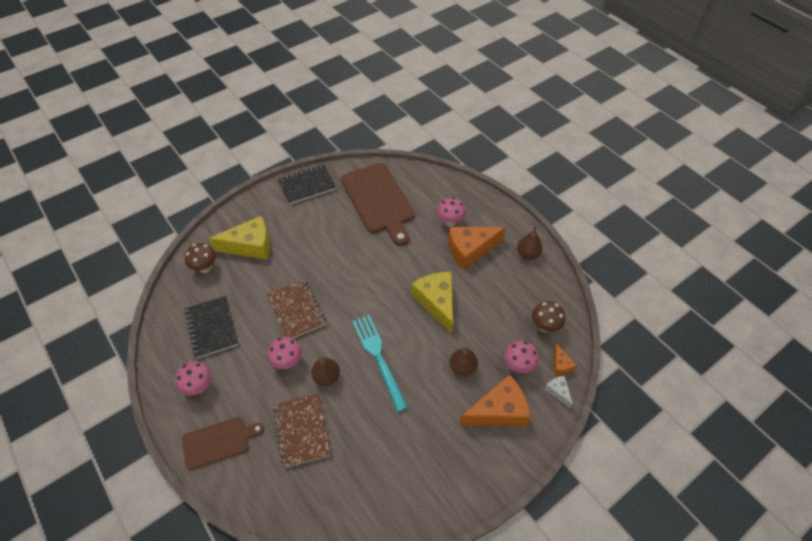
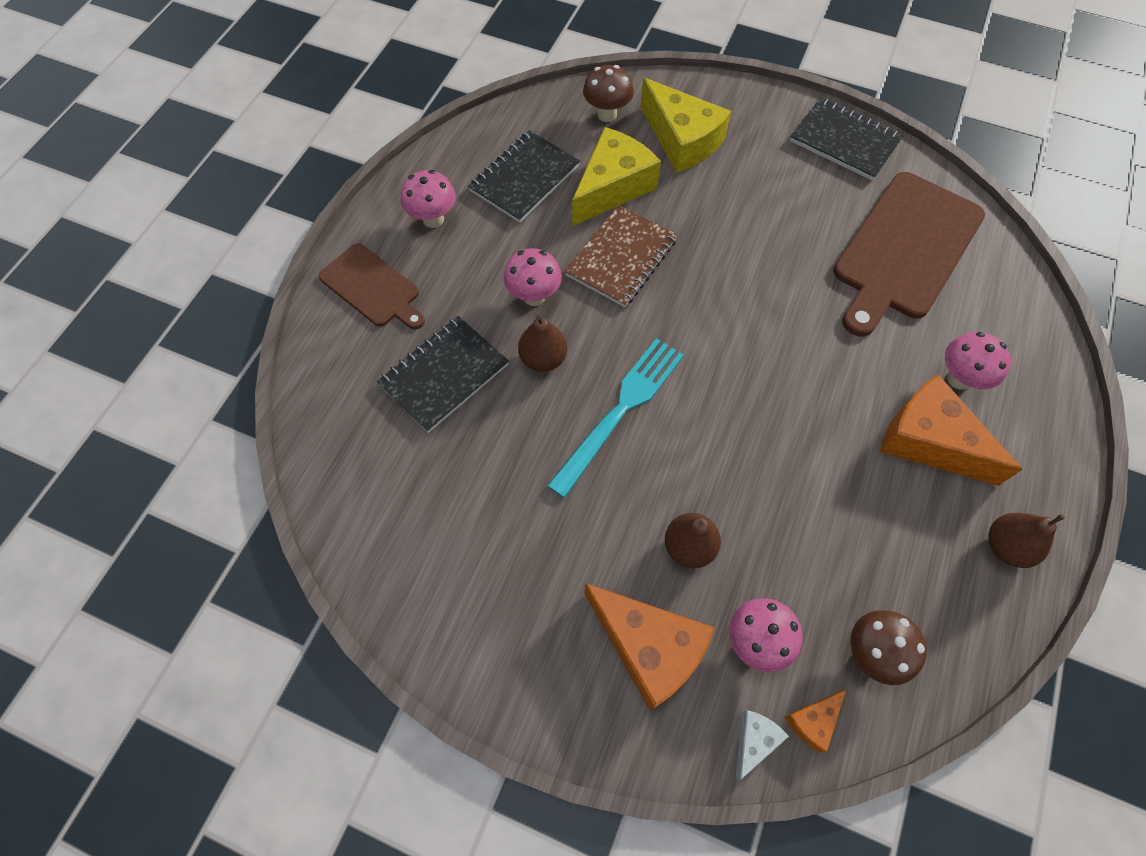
camera: 60 degrees right, 10 degrees up
brown notebook [273,393,331,468] -> black notebook [377,316,509,433]
yellow cheese [412,272,453,335] -> yellow cheese moved to [572,127,661,226]

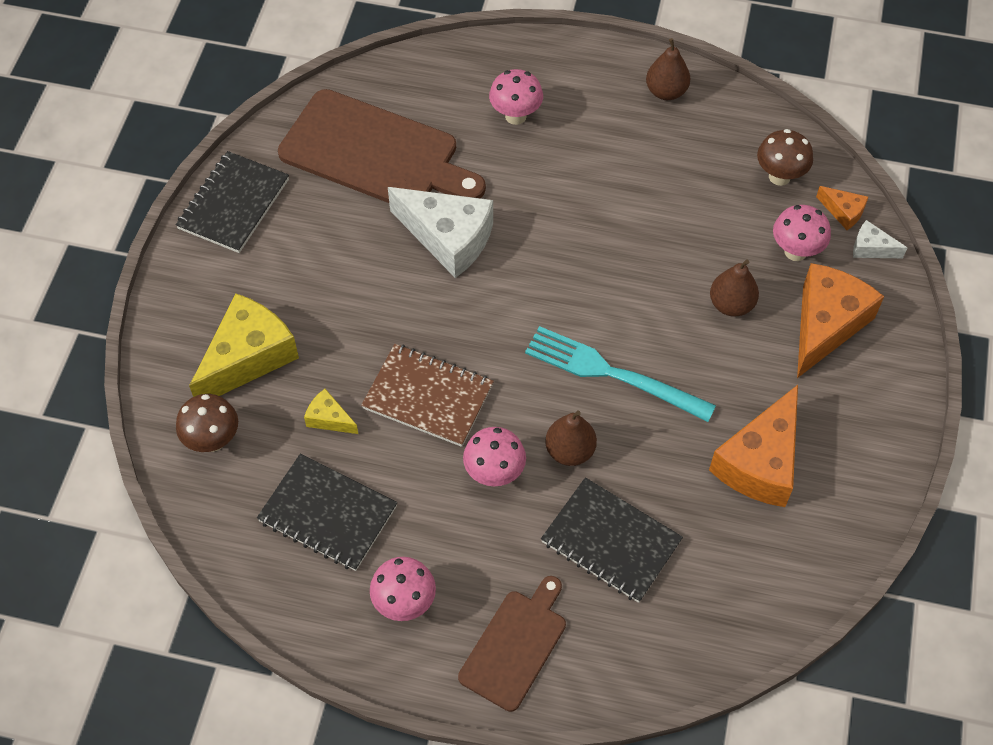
camera: 100 degrees left, 5 degrees down
yellow cheese [572,127,661,226] -> yellow cheese [304,389,358,434], size x0.47
orange cheese [880,374,1023,486] -> orange cheese moved to [709,385,798,507]
none -> white cheese [388,187,493,278]

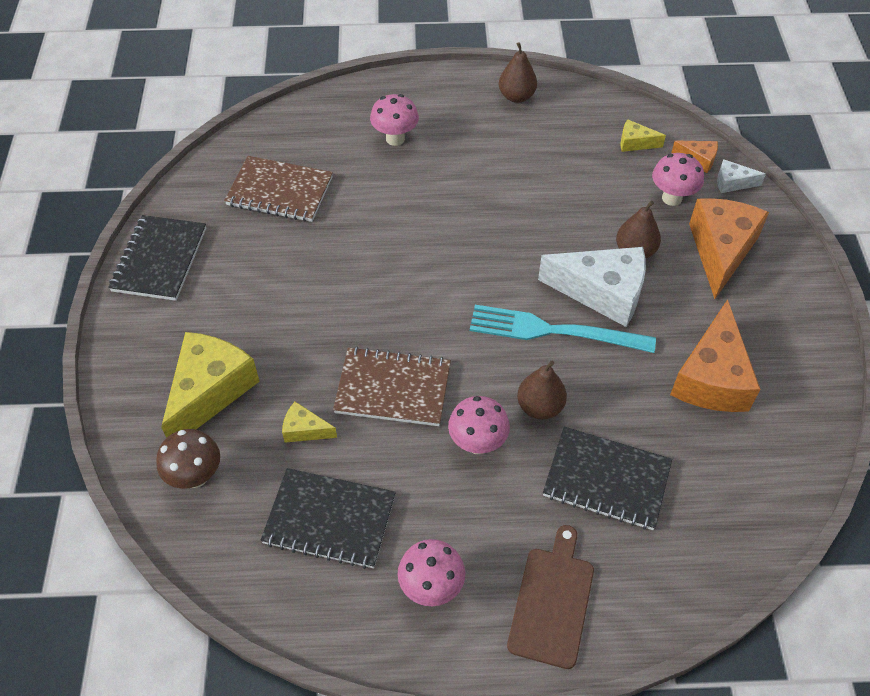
camera: 15 degrees left, 5 degrees down
brown cutting board [278,89,486,203] -> brown notebook [224,156,333,222]
white cheese [388,187,493,278] -> white cheese moved to [538,247,646,327]
brown mushroom [757,129,813,186] -> yellow cheese [620,119,666,152]

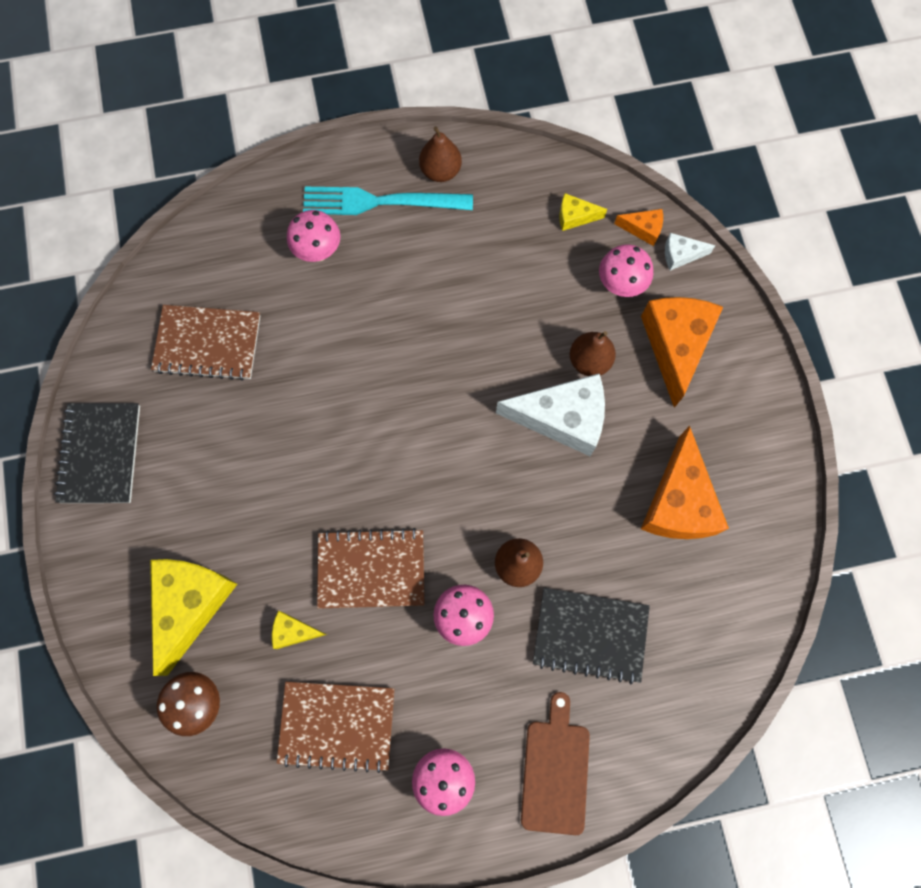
camera: 10 degrees left, 20 degrees up
black notebook [261,468,396,569] -> brown notebook [277,682,394,773]
turquoise fork [470,305,656,353] -> turquoise fork moved to [303,187,473,215]

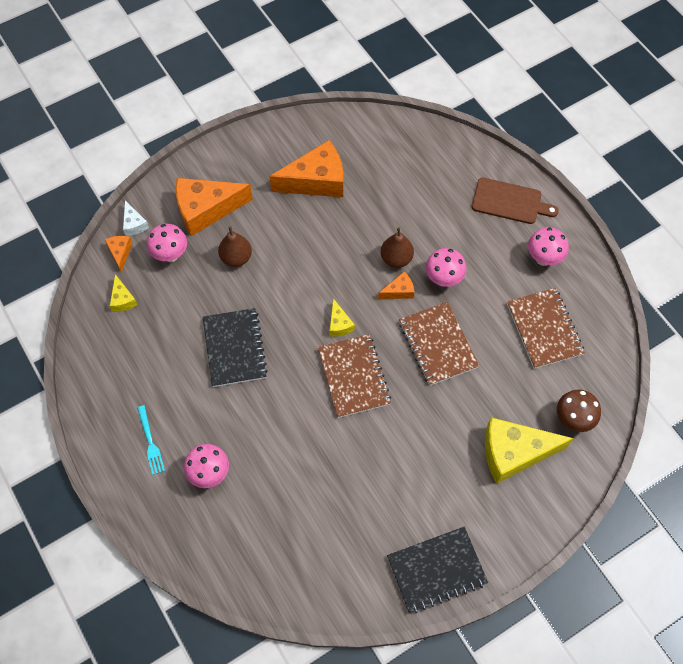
camera: 110 degrees left, 10 degrees down
brown notebook [151,305,260,381] -> brown notebook moved to [318,334,391,418]
yellow cheese [272,611,327,649] -> yellow cheese moved to [329,298,355,337]
turquoise fork [303,187,473,215] -> turquoise fork [137,405,165,475], size x0.51
brown pear [419,126,462,182] -> none
white cheese [496,373,605,456] -> none
brown cutting board [521,692,590,835] -> brown cutting board turned 150 degrees counterclockwise [472,178,559,224]
black notebook [533,588,650,684] -> black notebook moved to [203,308,268,387]
none -> orange cheese [378,271,415,299]

